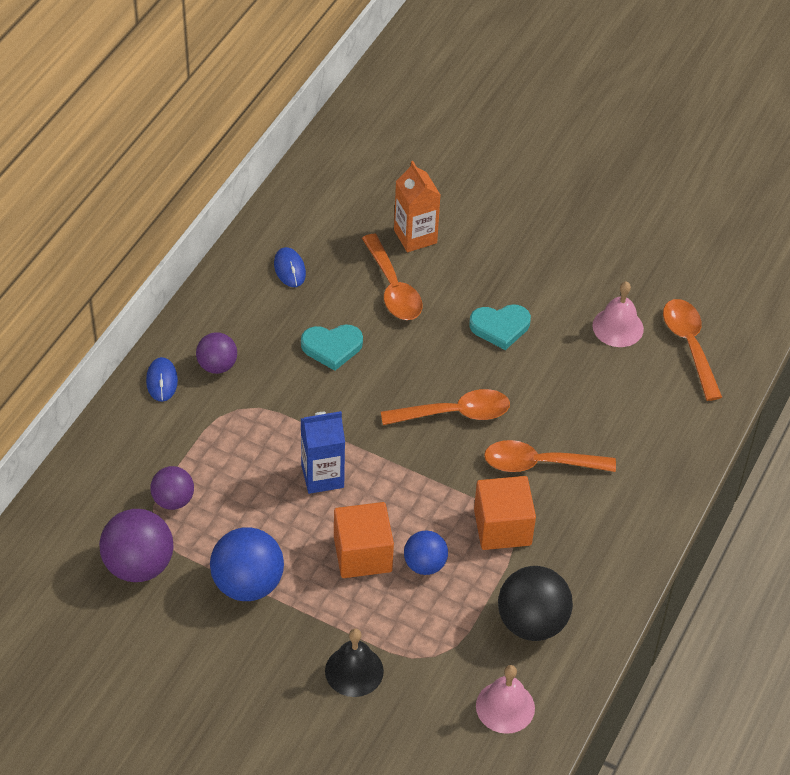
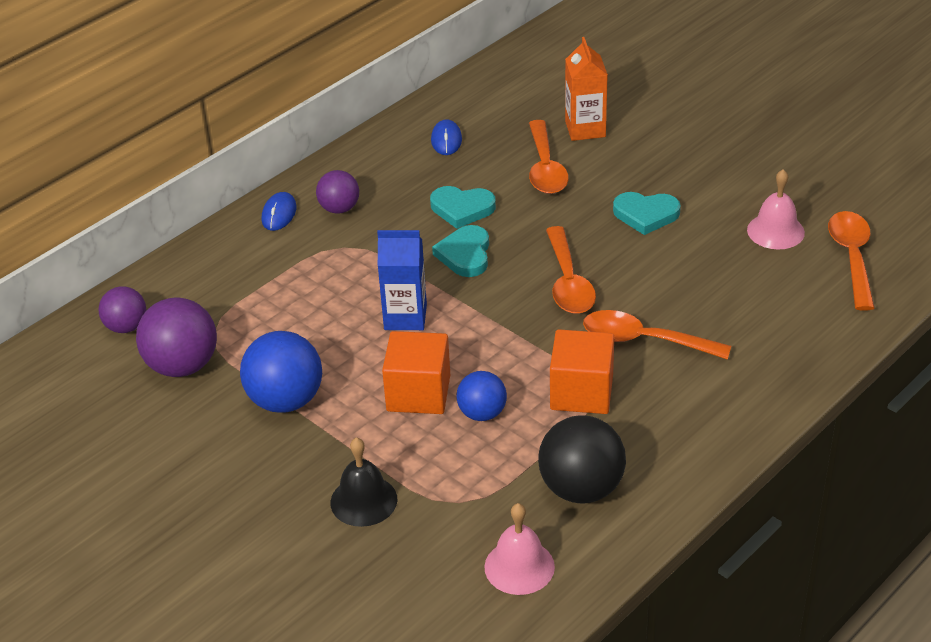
camera: 20 degrees right, 10 degrees down
purple ball [150,466,194,510] -> purple ball moved to [99,286,146,333]
orange spoon [381,389,510,425] -> orange spoon turned 75 degrees clockwise [546,226,596,314]
none -> turquoise heart [432,225,489,277]

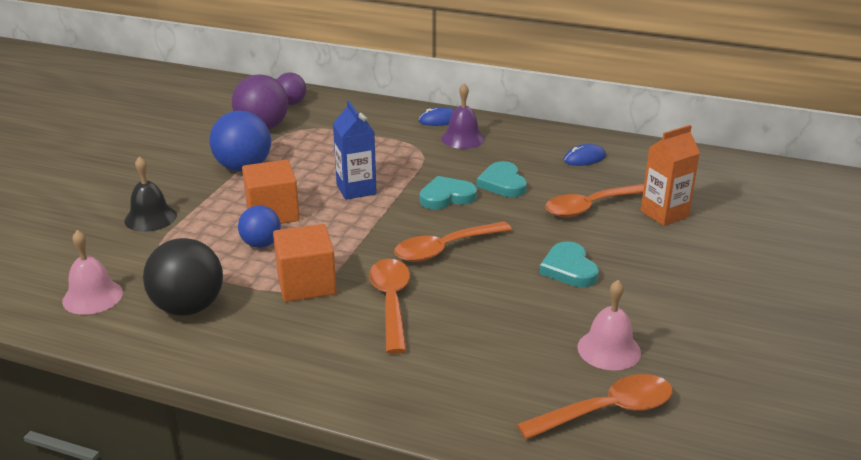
camera: 65 degrees right, 10 degrees down
purple ball [316,170,359,214] -> purple bell [441,83,485,149]

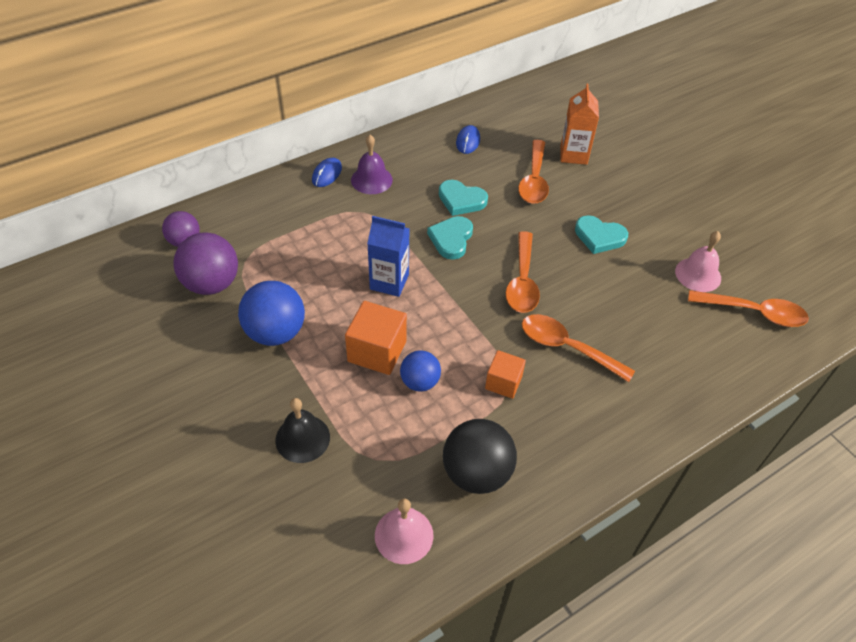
camera: 55 degrees left, 20 degrees up
orange cube [273,224,337,302] -> orange cube [485,350,526,399], size x0.63
orange spoon [517,374,673,440] -> orange spoon turned 90 degrees clockwise [688,290,809,327]

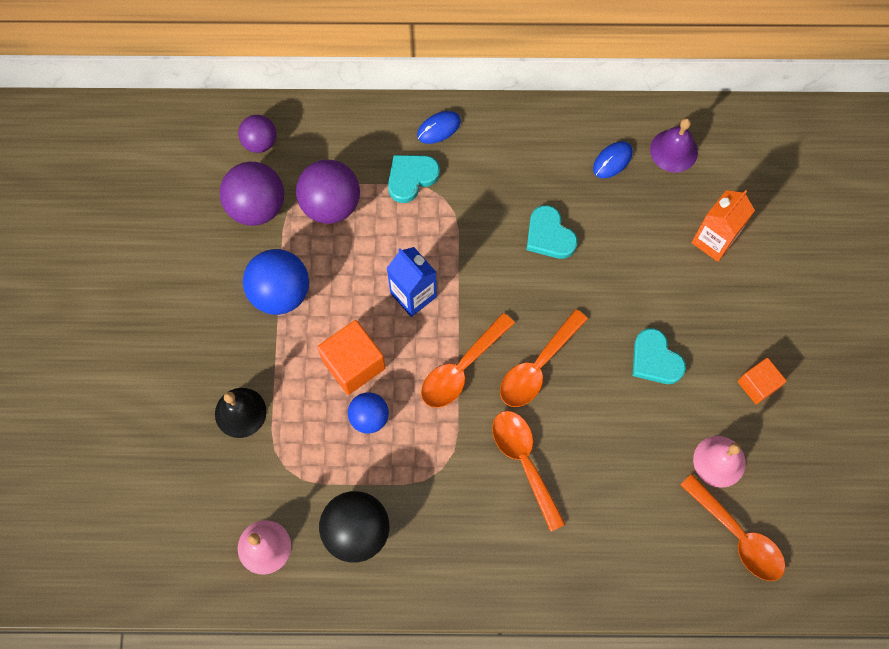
camera: 35 degrees right, 20 degrees up
purple bell [351,135,393,194] -> purple bell moved to [650,118,698,172]
turquoise heart [427,216,473,260] -> turquoise heart moved to [388,155,440,203]
orange cube [485,350,526,399] -> orange cube moved to [738,358,787,404]
orange spoon [518,140,549,204] -> orange spoon moved to [421,313,515,408]
none -> purple ball [296,160,360,224]

